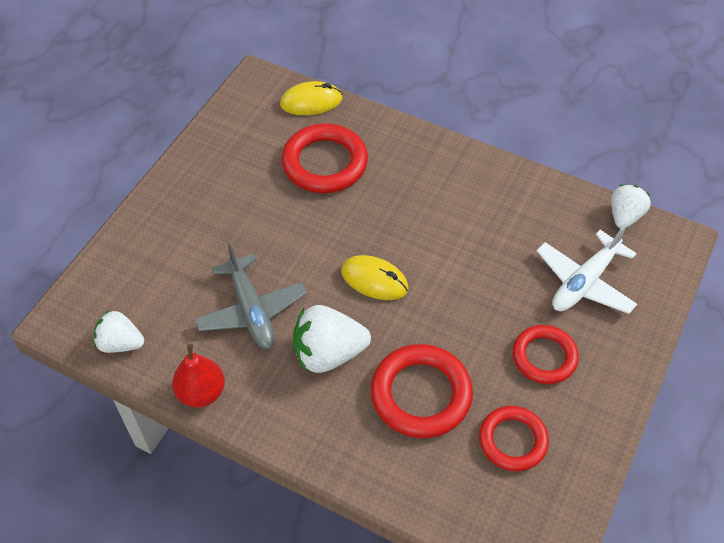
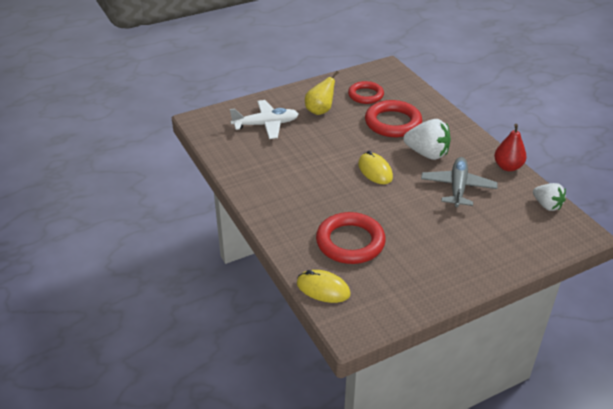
camera: 145 degrees left, 15 degrees down
red ring [512,325,579,384] -> yellow pear [305,71,339,115]
white strawberry [611,184,650,228] -> none

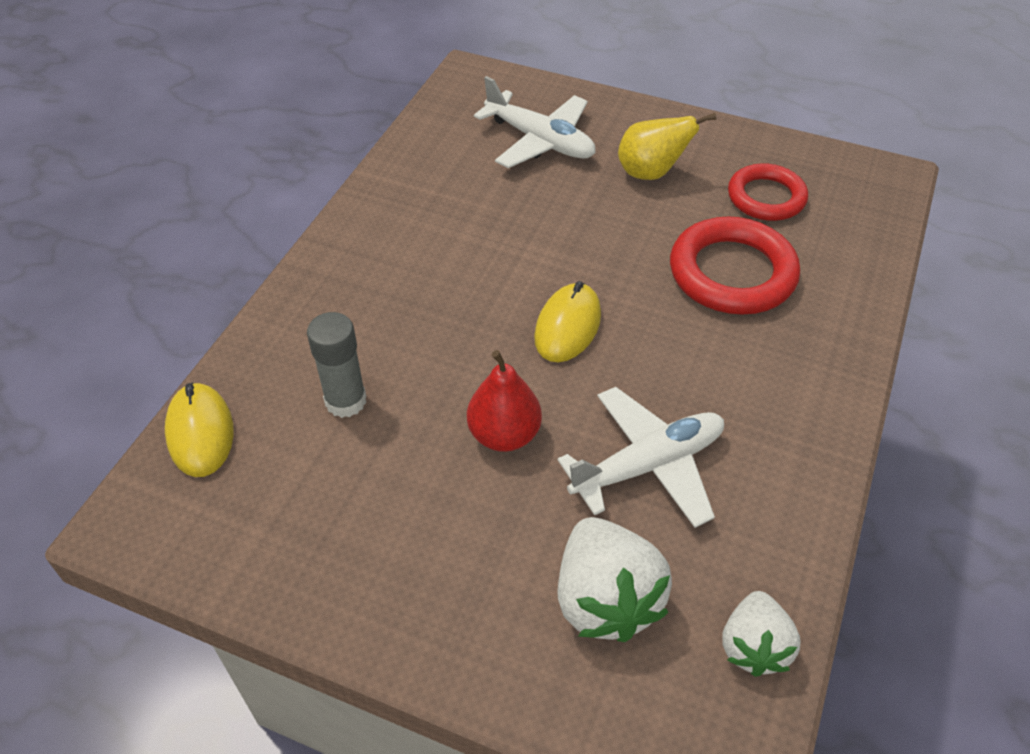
camera: 50 degrees right, 10 degrees up
red ring [316,212,386,264] -> grey glue stick [307,312,366,418]
white strawberry [403,119,451,160] -> white strawberry moved to [557,517,672,642]
grey plane [421,157,498,207] -> white plane [558,387,724,528]
red pear [494,124,527,171] -> red pear moved to [467,350,542,452]

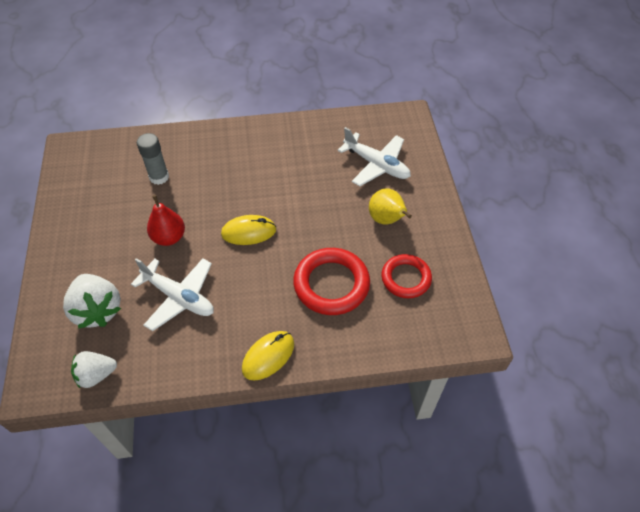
camera: 60 degrees right, 5 degrees up
yellow mouse [165,383,234,477] -> yellow mouse moved to [242,331,294,381]
white plane [474,76,596,168] -> white plane turned 60 degrees counterclockwise [338,127,411,186]
white strawberry [557,517,672,642] -> white strawberry turned 75 degrees counterclockwise [63,274,121,328]

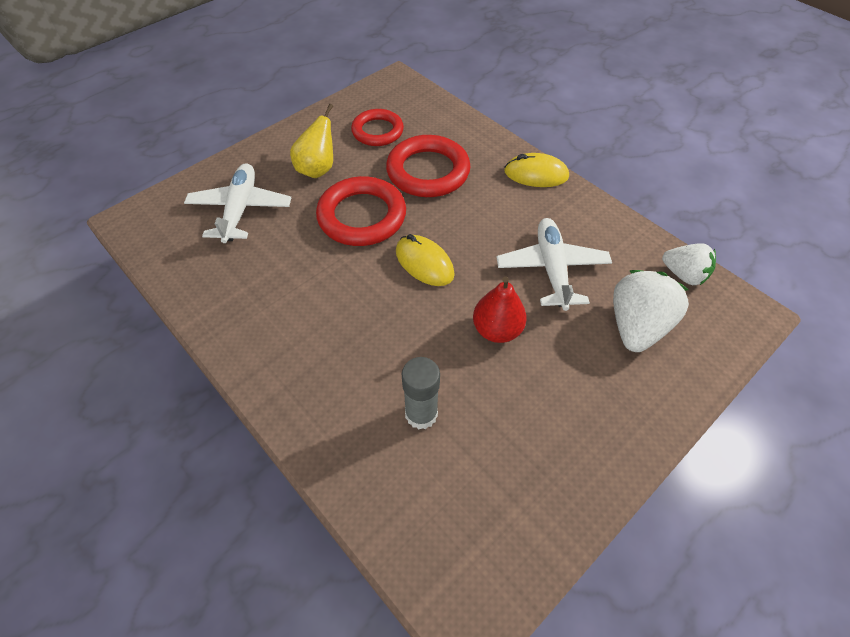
camera: 125 degrees left, 0 degrees up
none -> red ring [316,176,406,246]

